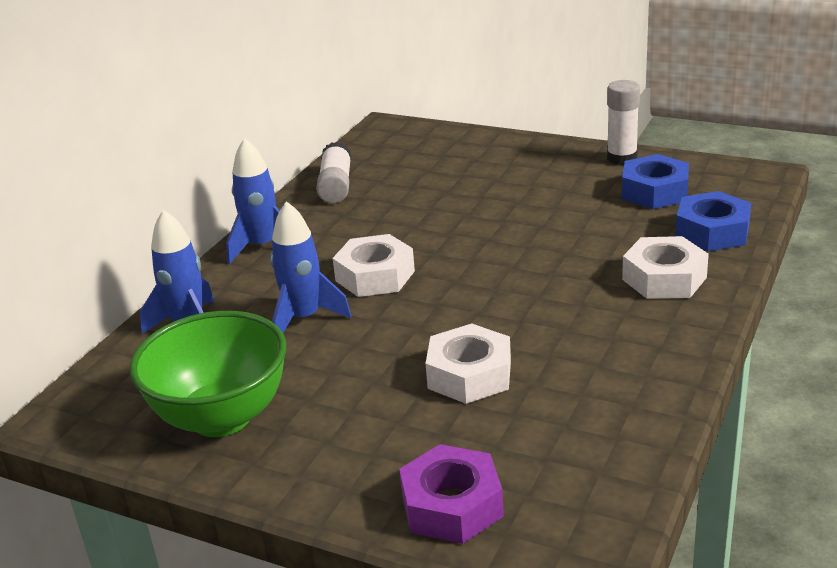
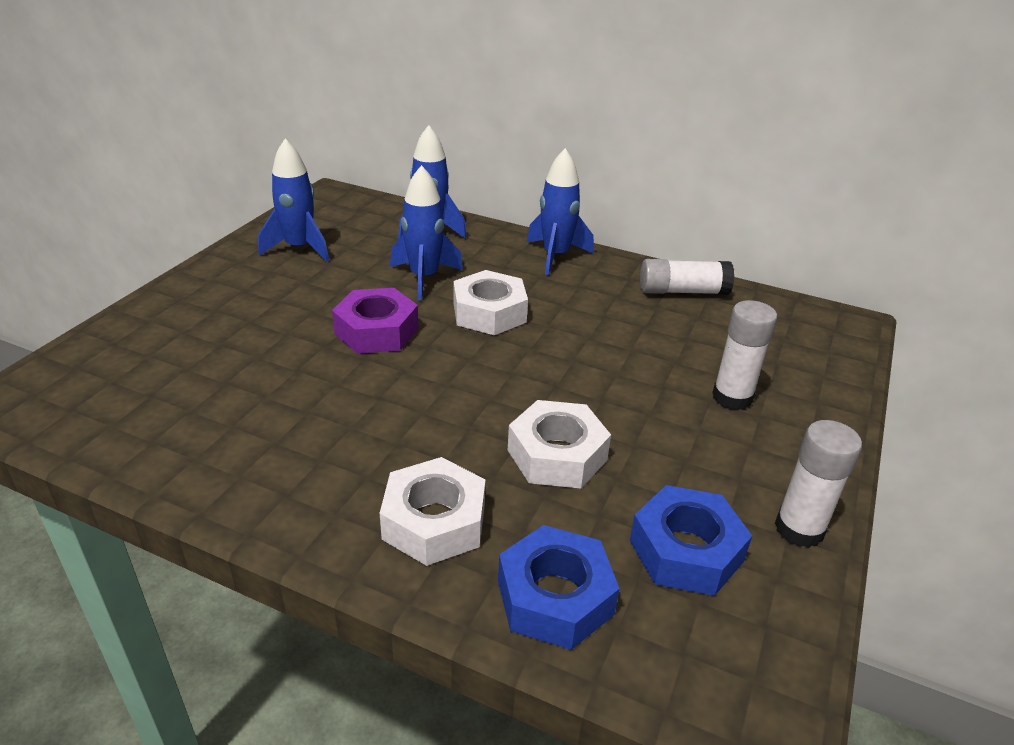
camera: 85 degrees right, 5 degrees up
green bowl [129,311,286,437] -> blue rocket [258,139,329,262]
purple nut [399,444,504,544] -> purple nut moved to [332,288,419,354]
white nut [425,324,511,404] -> white nut moved to [508,400,611,489]
none -> white glue stick [712,300,777,410]

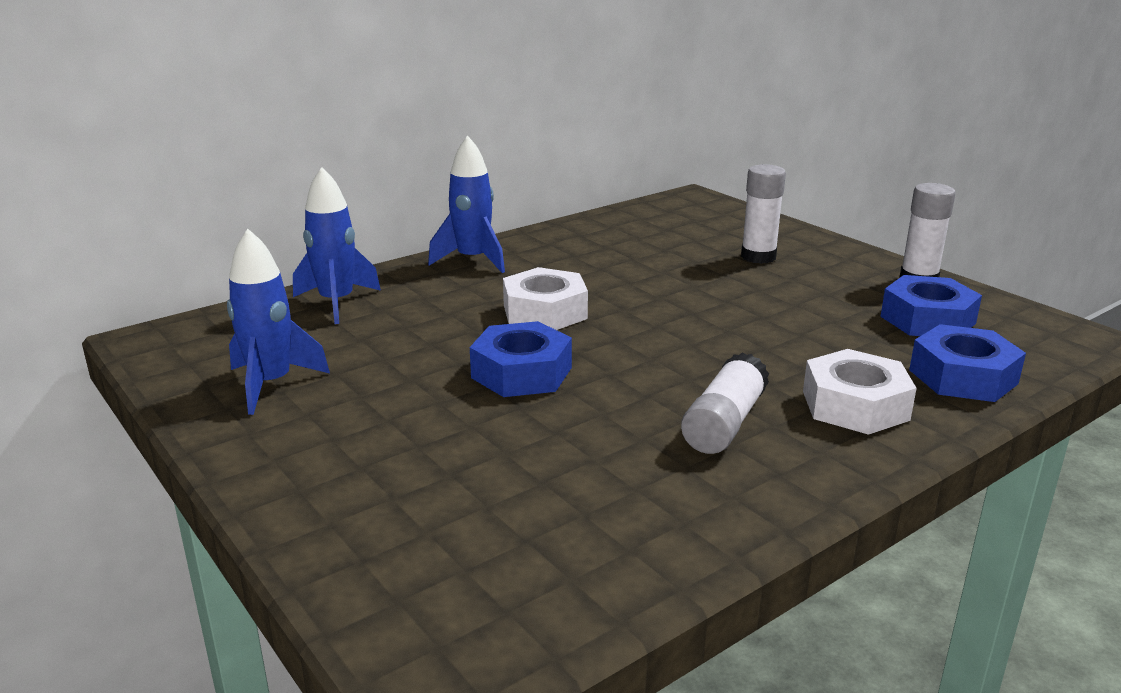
camera: 60 degrees left, 10 degrees down
purple nut [332,288,419,354] -> blue nut [470,321,572,397]
blue rocket [390,165,463,300] -> none
white nut [508,400,611,489] -> none
white glue stick [640,259,734,295] -> white glue stick moved to [681,353,769,454]

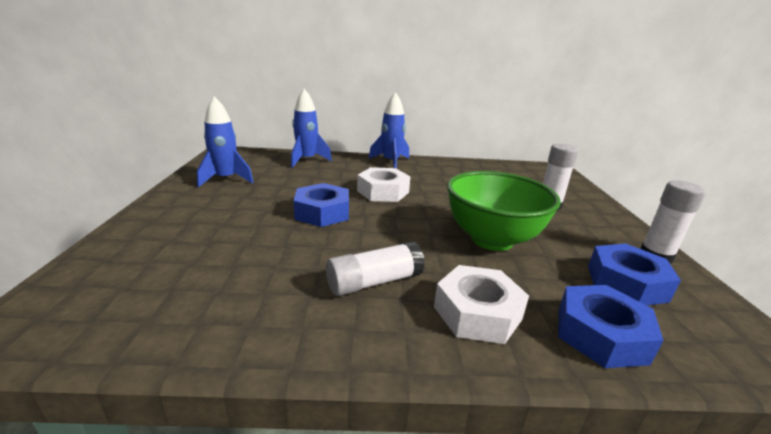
camera: 35 degrees right, 0 degrees up
none -> green bowl [447,171,561,251]

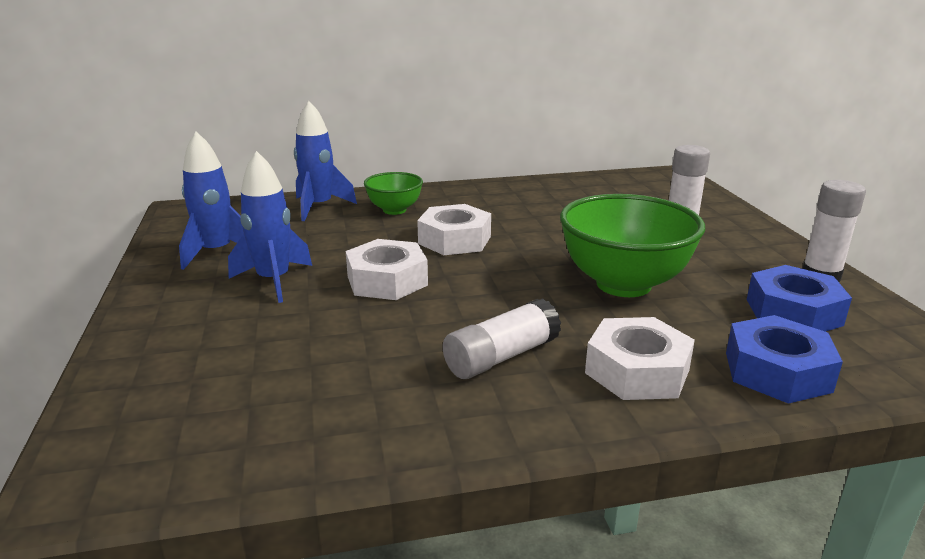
camera: 10 degrees left, 0 degrees up
blue nut [294,183,349,227] -> white nut [346,239,428,300]
blue rocket [369,92,409,169] -> blue rocket moved to [228,151,312,303]
none -> green bowl [364,172,423,215]

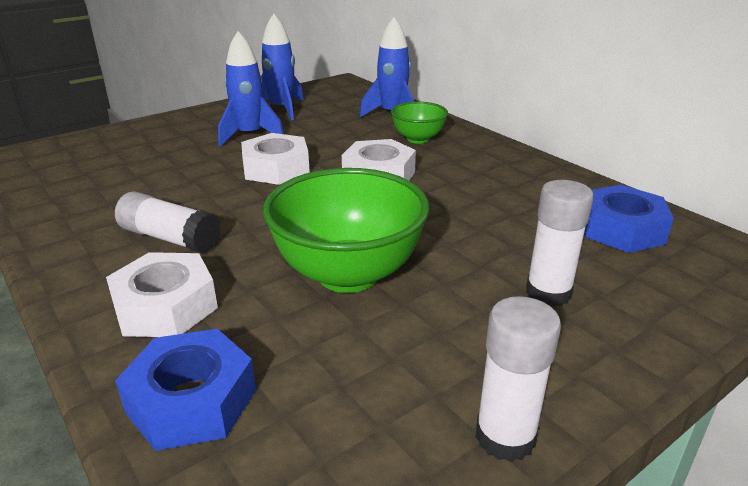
camera: 65 degrees right, 5 degrees up
blue nut [747,265,852,332] -> blue nut moved to [584,185,674,253]

